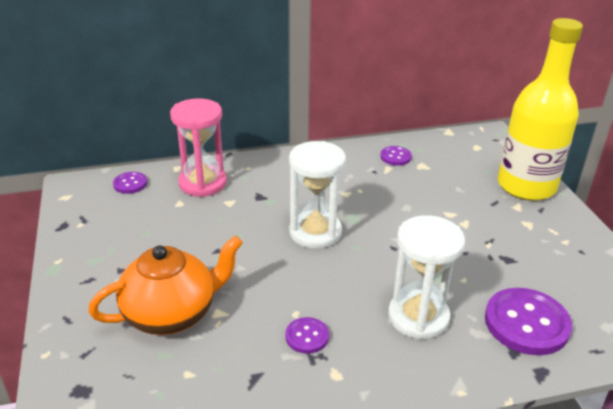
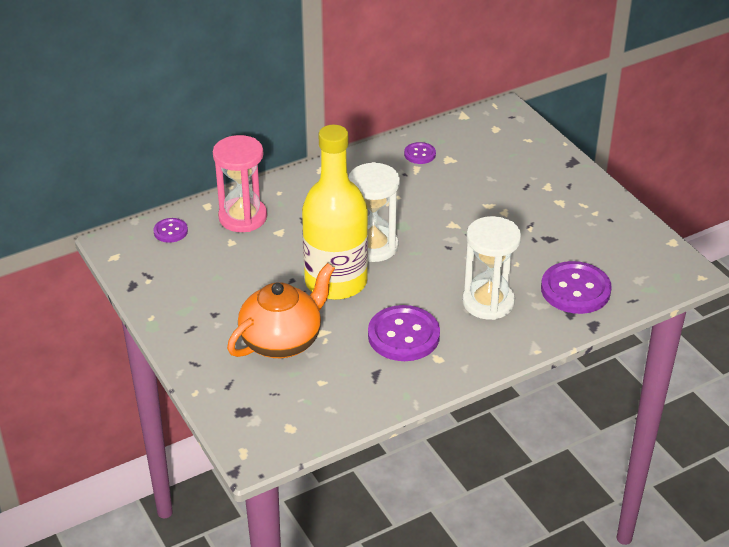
camera: 15 degrees left, 5 degrees up
purple button [285,317,329,354] -> purple button [368,305,440,361], size x1.95
yellow bottle [498,18,583,201] -> yellow bottle moved to [302,125,368,300]

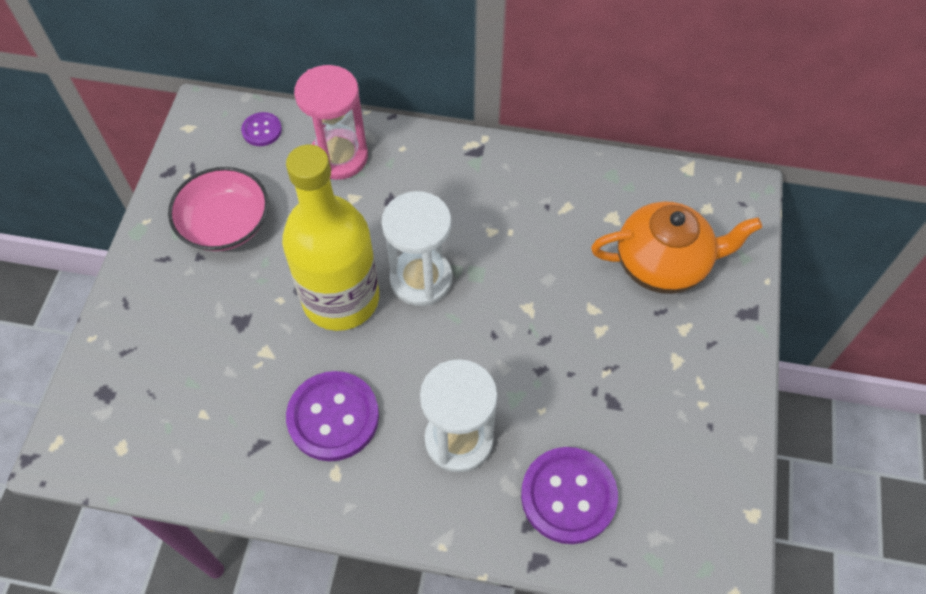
camera: 40 degrees right, 20 degrees up
orange teapot [227,263,335,358] -> orange teapot moved to [591,201,762,294]
purple button [404,142,436,164] -> none
none -> pink bowl [168,167,269,251]

